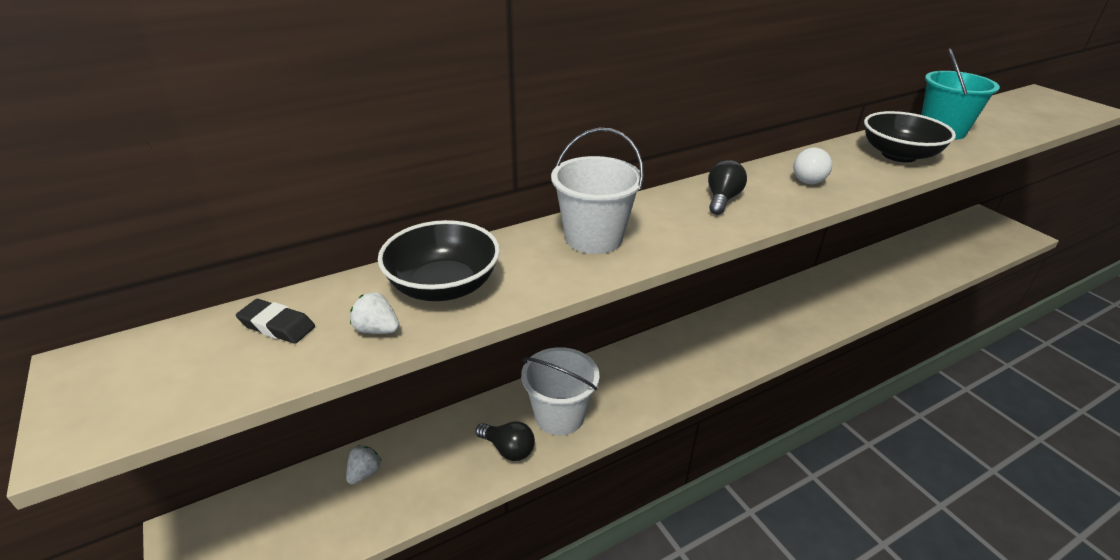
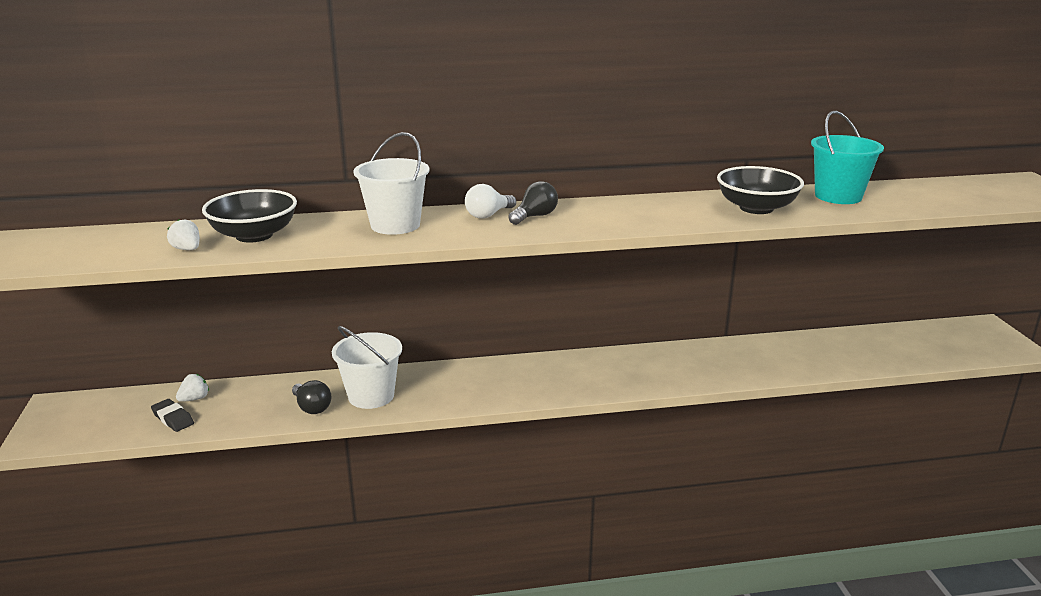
camera: 20 degrees right, 10 degrees down
black eraser [236,299,315,344] -> black eraser moved to [151,399,194,432]
white light bulb [793,147,832,184] -> white light bulb moved to [465,184,516,219]

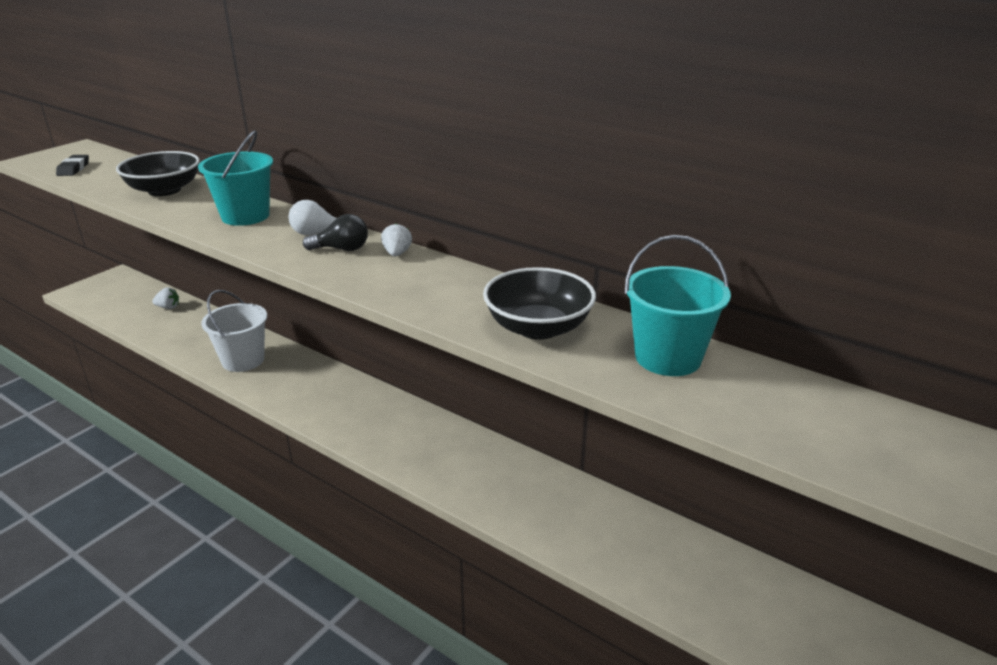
camera: 45 degrees right, 5 degrees up
black eraser [151,399,194,432] -> black eraser moved to [56,155,89,176]
white strawberry [167,219,200,250] -> white strawberry moved to [381,223,412,257]
black light bulb [292,380,332,414] -> none
white bucket [353,132,430,235] -> turquoise bucket [198,130,273,226]

